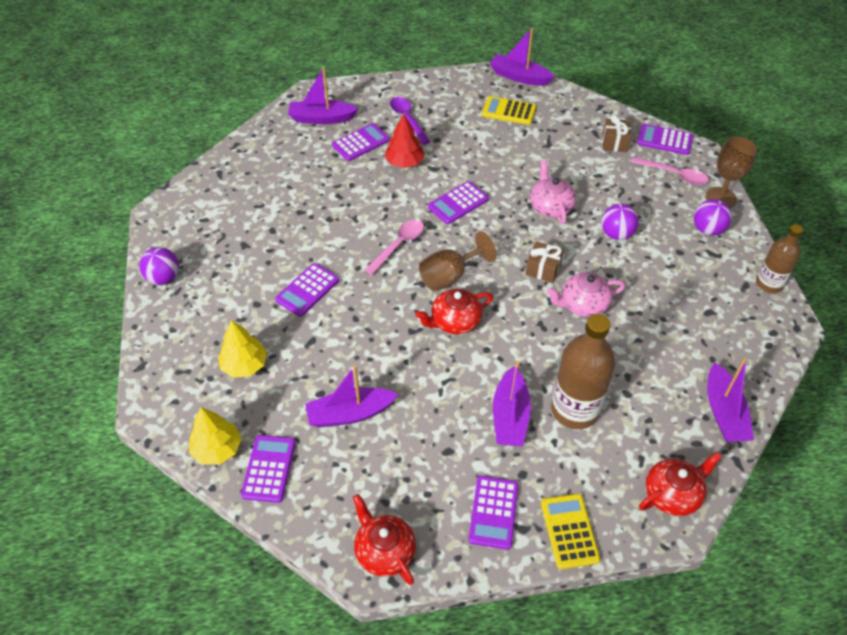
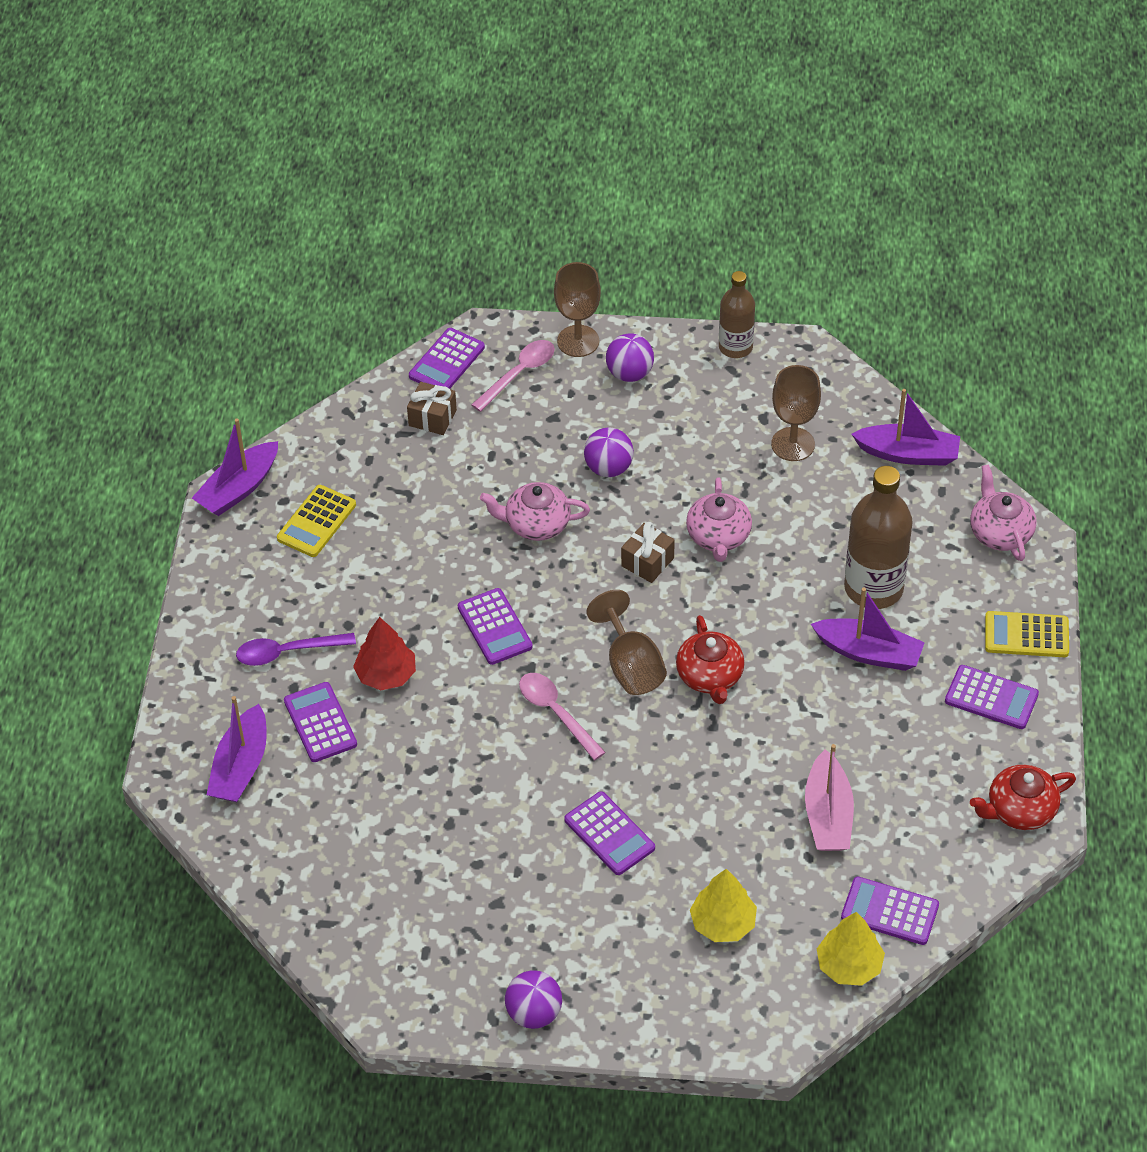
camera: 75 degrees left, 0 degrees up
purple boat [305,365,398,427] -> pink boat [805,744,854,851]
red teapot [639,452,722,516] -> pink teapot [970,464,1036,561]
none -> brown goblet [771,365,821,461]

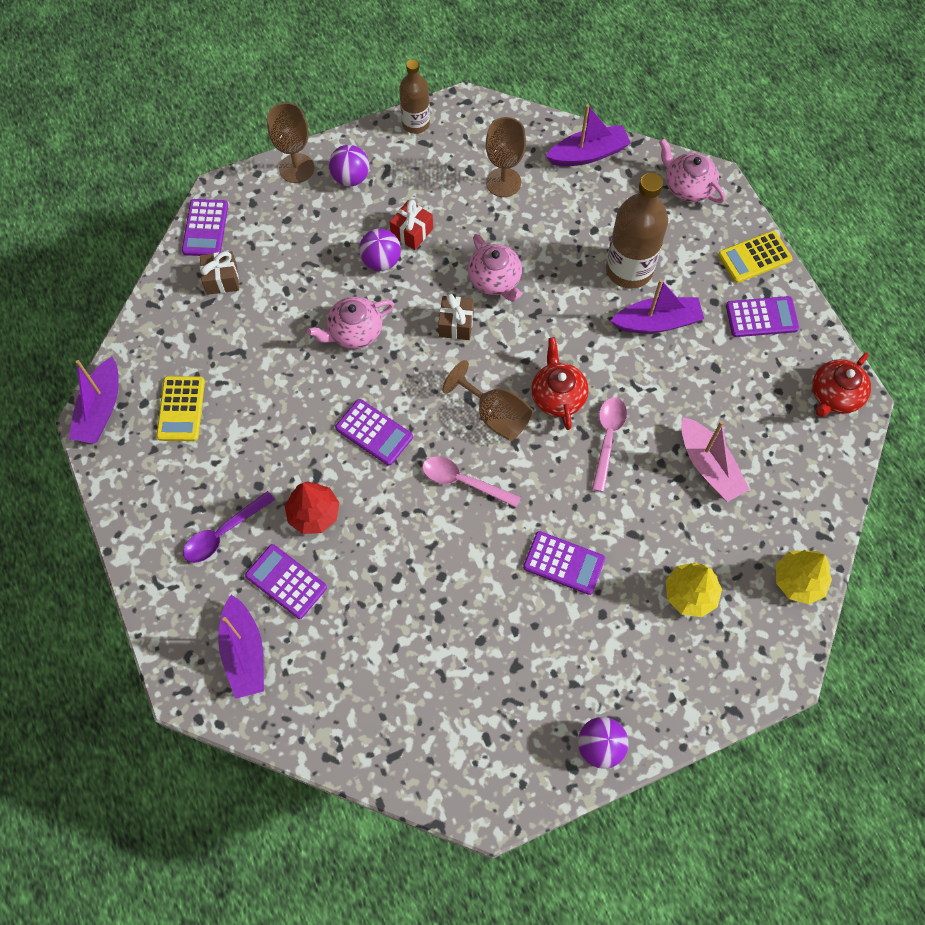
camera: 30 degrees left, 15 degrees up
pink spoon [471,340,555,412] -> pink spoon moved to [592,397,627,492]
red teapot [676,615,744,704] -> red teapot turned 150 degrees counterclockwise [531,337,589,430]
purple calculator [841,877,939,945] -> none
none -> red gift [390,200,433,250]

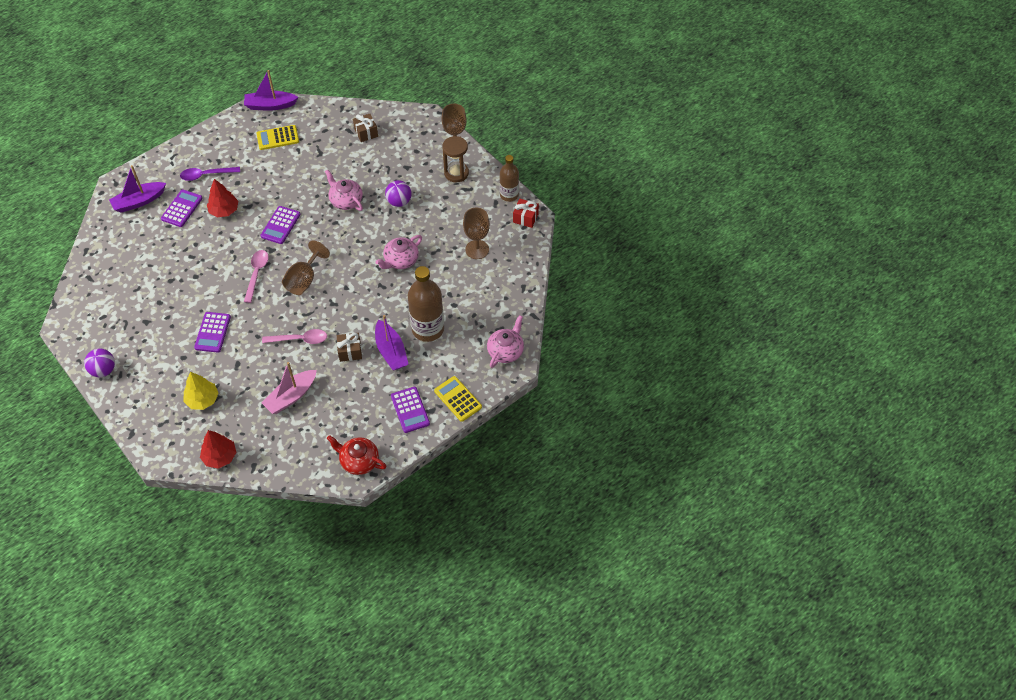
camera: 75 degrees right, 10 degrees down
purple calculator [182,199,228,256] -> none
purple spoon [183,491,275,563] -> purple spoon turned 45 degrees counterclockwise [180,167,240,181]
purple ball [329,145,369,186] -> brown hourglass [442,136,469,182]
red gift [390,200,433,250] -> red gift moved to [513,199,539,228]
brown gift [438,294,474,340] -> brown gift moved to [337,333,362,362]
red teapot [531,337,589,430] -> none
purple boat [546,104,631,166] -> none
yellow tree [776,550,832,604] -> red tree [200,430,236,469]

